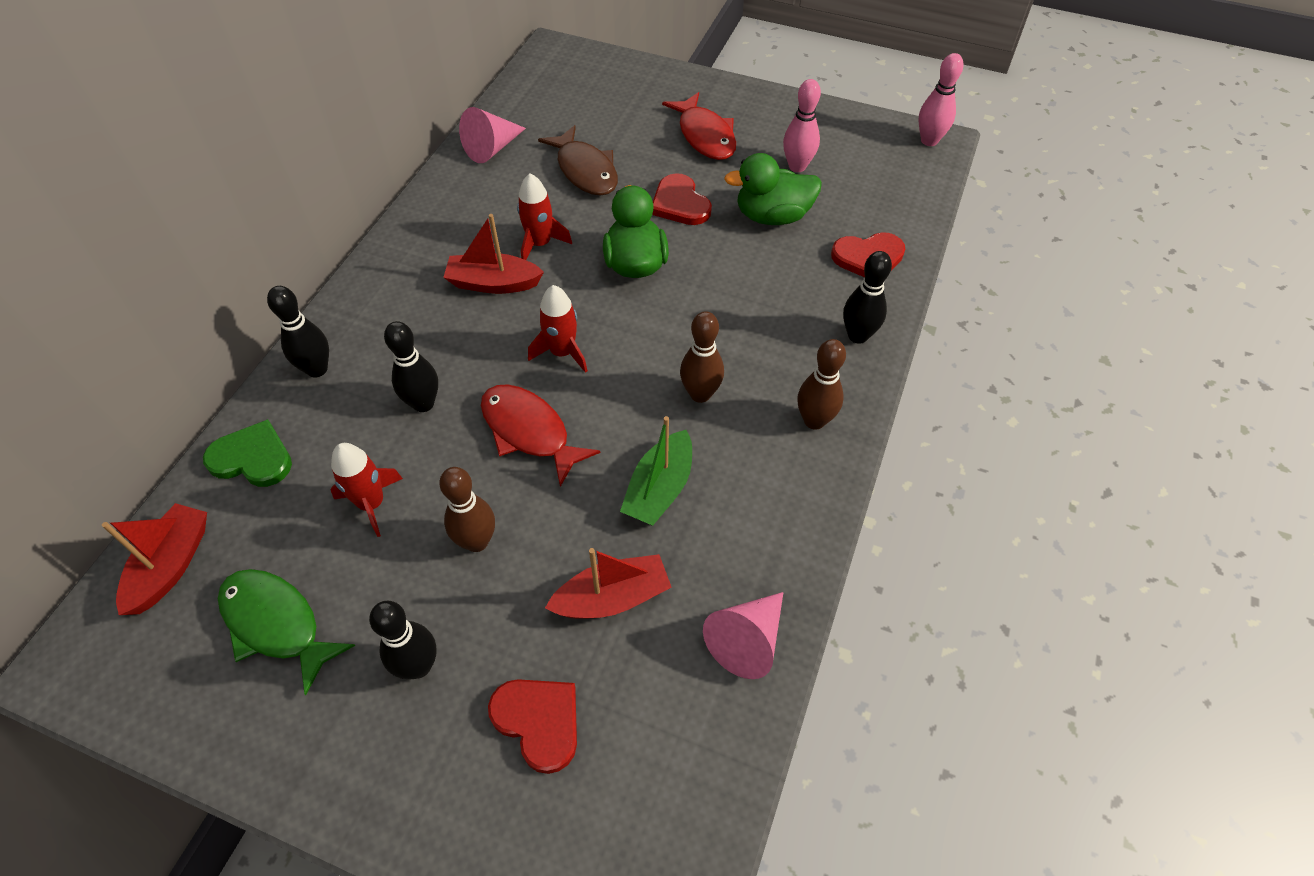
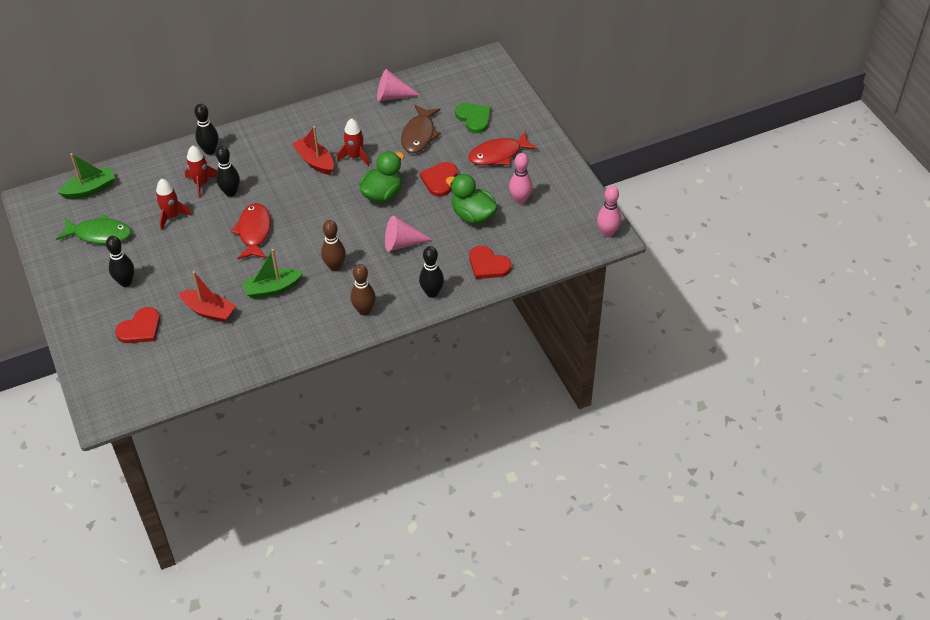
camera: 45 degrees right, 5 degrees down
red boat [102,503,207,615] -> green boat [58,153,115,199]
green heart [203,419,292,487] -> green heart moved to [455,103,491,133]
green fish [218,569,355,695] -> green fish turned 105 degrees clockwise [56,214,131,244]
brown bowling pin [439,467,495,552] -> none
red heart [488,679,577,774] -> red heart turned 45 degrees clockwise [115,307,160,343]
red rocket [528,285,588,373] -> red rocket moved to [185,145,217,198]
red fish [662,92,736,160] -> red fish turned 45 degrees clockwise [468,131,538,165]
pink cone [703,592,784,679] -> pink cone moved to [385,215,433,251]

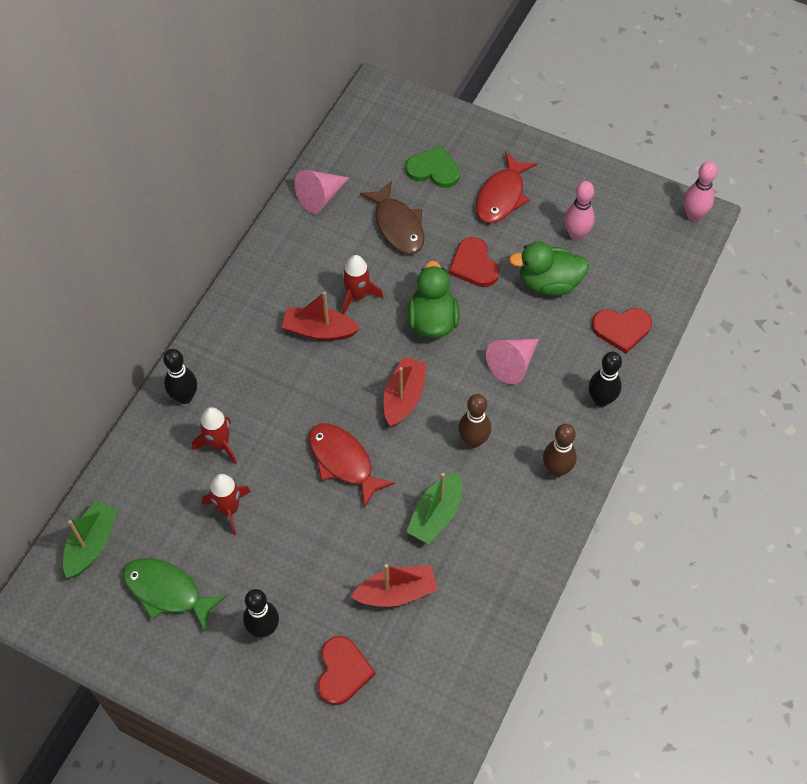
camera: 40 degrees left, 10 degrees up
green fish [56,214,131,244] -> green fish turned 120 degrees counterclockwise [122,558,227,632]
black bowling pin [215,146,240,197] -> none
none -> red boat [383,357,427,427]

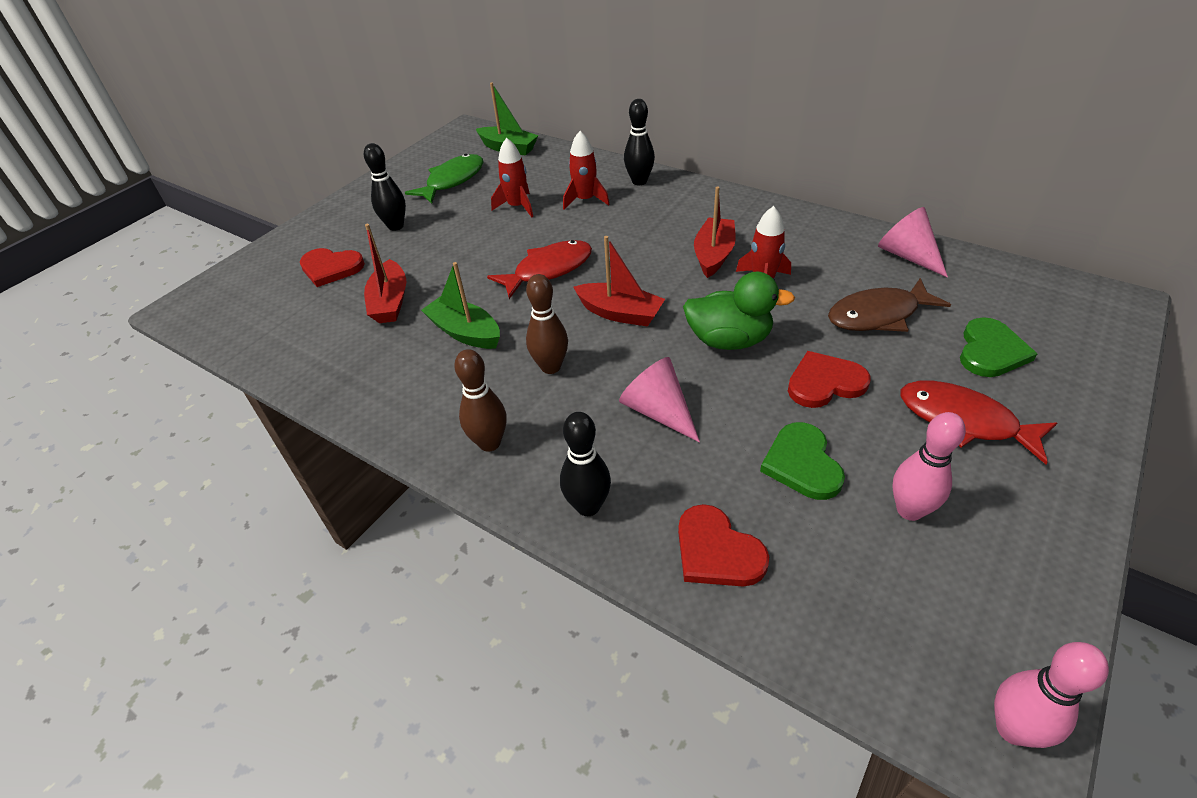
camera: 100 degrees right, 15 degrees down
green duck [509,241,589,296] -> green heart [760,422,845,500]
red heart [592,308,652,354] -> red heart turned 45 degrees counterclockwise [678,504,769,587]

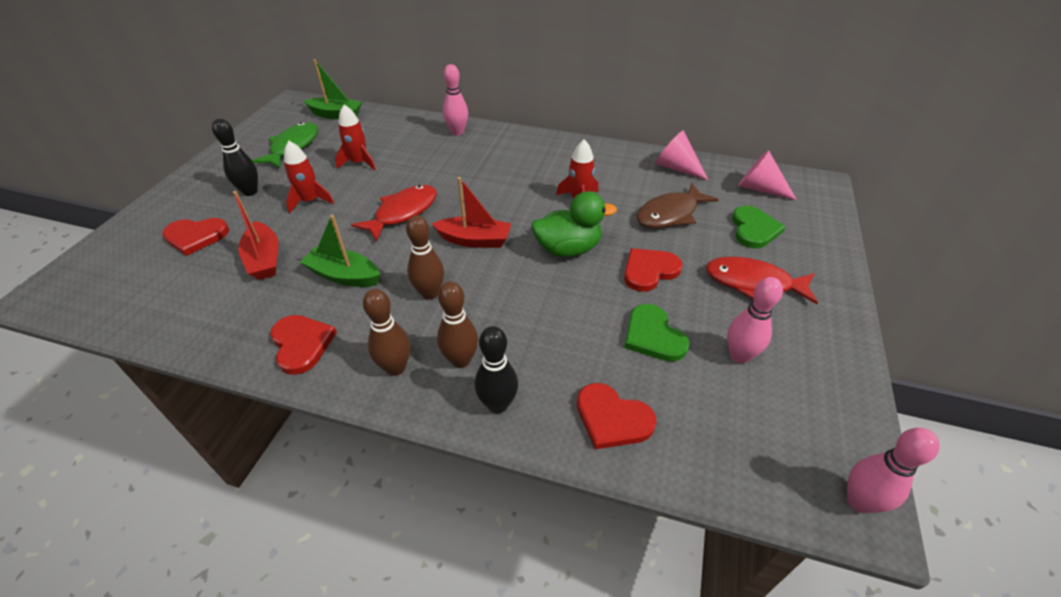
camera: 20 degrees left, 0 degrees up
red rocket [563,131,610,209] -> red rocket moved to [284,141,334,213]
pink cone [619,357,700,443] -> pink cone moved to [738,150,797,200]
black bowling pin [624,99,655,185] -> pink bowling pin [443,64,468,136]
red boat [694,187,736,278] -> none
none -> red heart [270,315,337,375]
none -> brown bowling pin [437,281,478,368]

